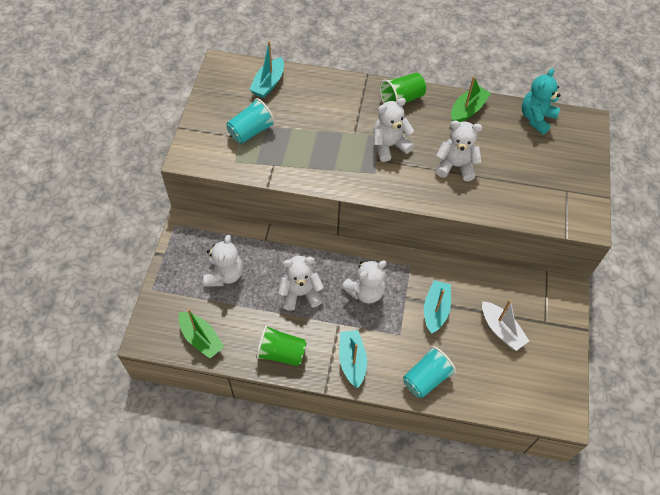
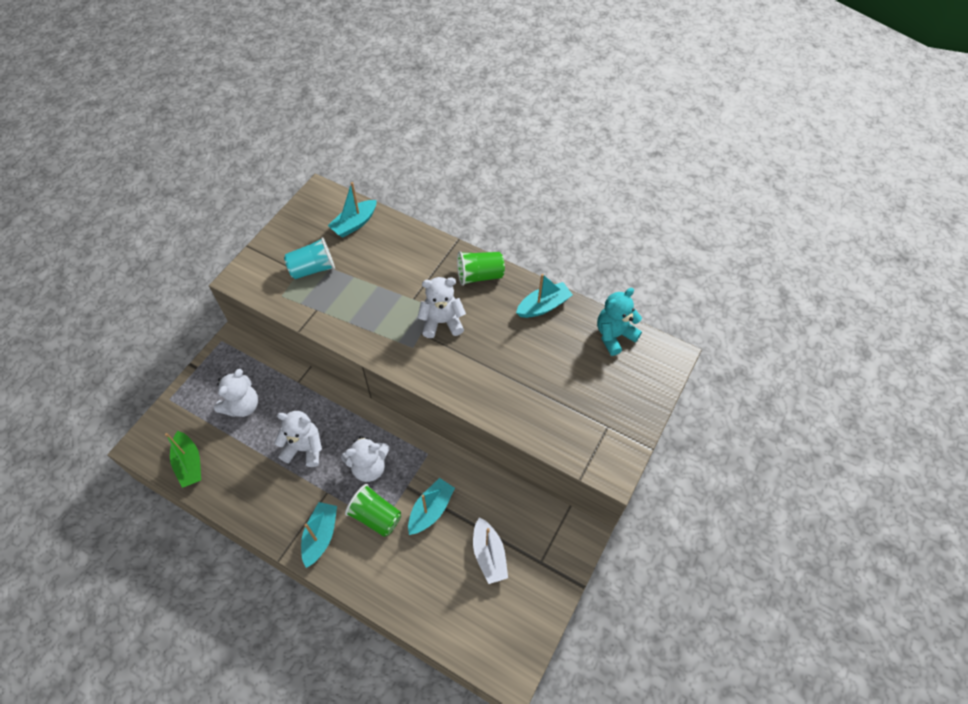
camera: 20 degrees right, 0 degrees up
green cup [256,325,307,366] -> green cup moved to [345,484,401,537]
turquoise cup [403,346,456,398] -> none
white teddy bear [436,120,482,181] -> none
green boat [451,76,491,122] -> turquoise boat [516,274,573,318]

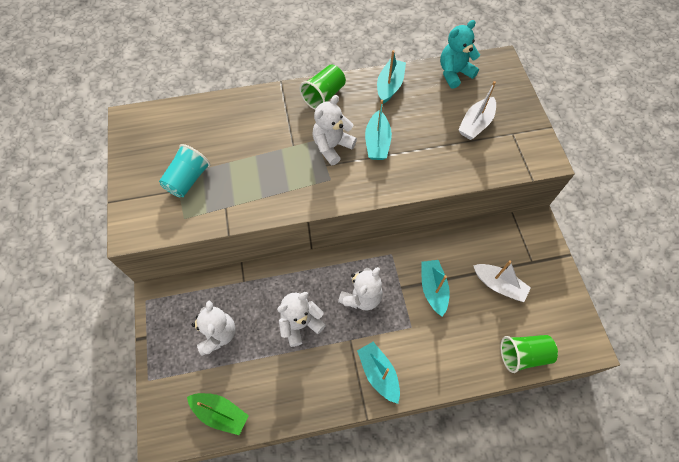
camera: 40 degrees left, 5 degrees up
turquoise boat [328,182,377,238] -> turquoise boat moved to [365,100,392,160]
green cup [345,484,401,537] -> green cup moved to [500,335,558,373]
turquoise teddy bear [597,288,642,356] -> turquoise teddy bear turned 45 degrees clockwise [440,20,480,89]
none -> white boat [458,81,496,140]

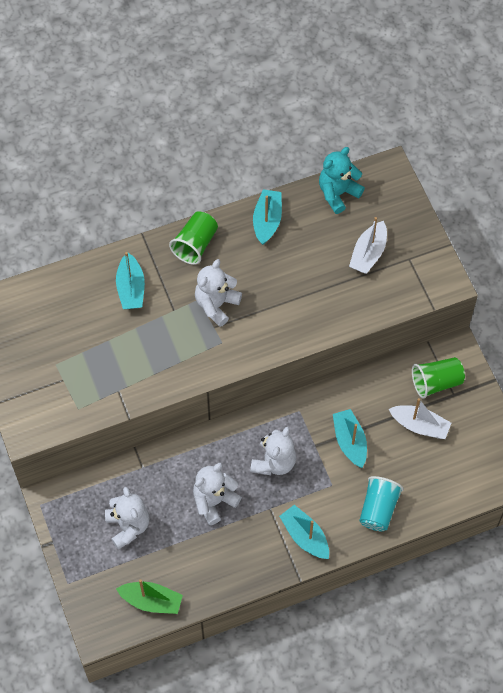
camera: 10 degrees left, 0 degrees up
turquoise cup [159,144,210,197] -> turquoise cup moved to [359,476,404,531]
turquoise boat [365,100,392,160] -> turquoise boat moved to [116,252,145,309]
green cup [500,335,558,373] -> green cup moved to [412,357,465,399]

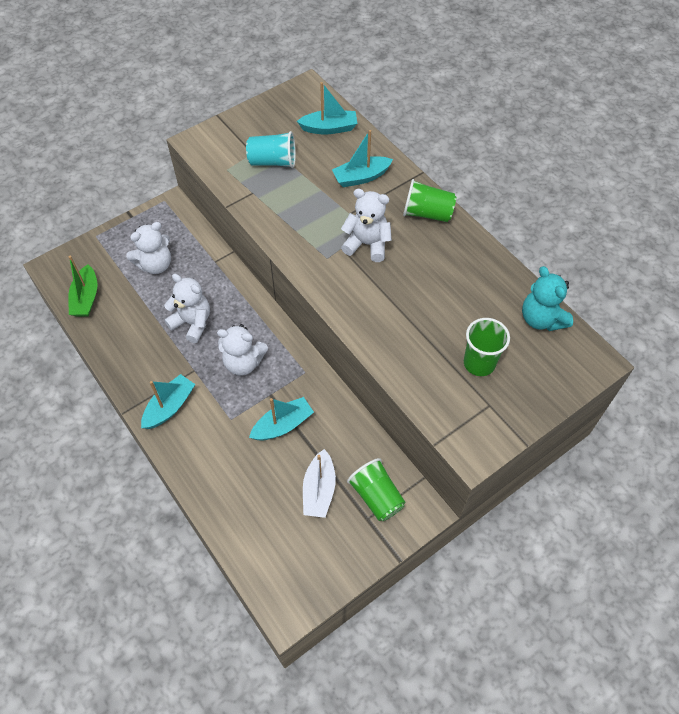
camera: 75 degrees right, 5 degrees down
turquoise boat [253,189,282,245] -> turquoise boat moved to [297,82,357,134]
turquoise teddy bear [319,147,365,214] -> turquoise teddy bear turned 150 degrees counterclockwise [522,266,573,331]
white boat [349,217,387,274] -> green cup [464,318,510,376]
turquoise cup [359,476,404,531] -> turquoise cup moved to [246,131,296,168]

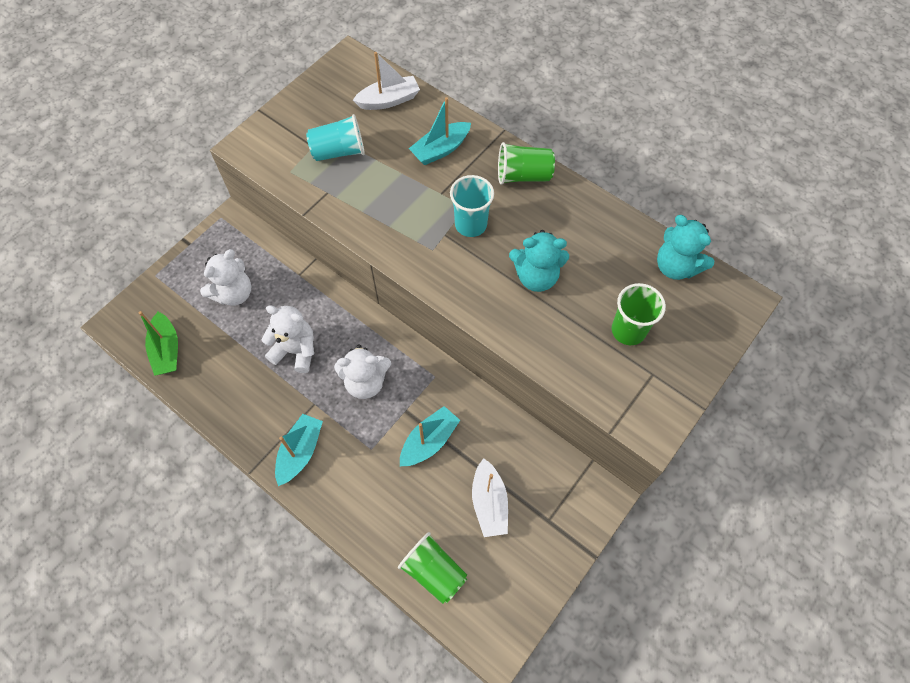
camera: 15 degrees left, 5 degrees up
turquoise boat [297,82,357,134] -> white boat [353,52,420,110]
white teddy bear [341,189,392,262] -> turquoise cup [450,175,494,237]
green cup [347,458,405,521] -> green cup moved to [398,532,467,604]
none -> turquoise teddy bear [509,230,569,292]

